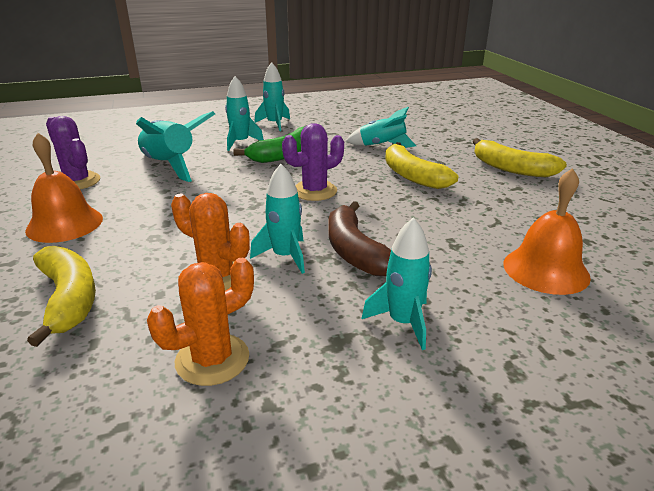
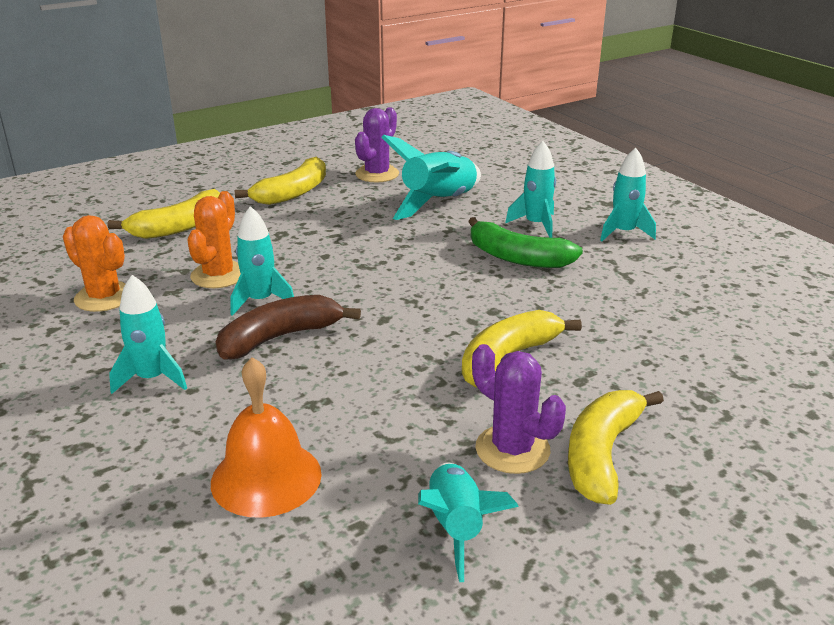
camera: 75 degrees right, 0 degrees up
orange bell [25,133,103,243] -> yellow banana [235,157,326,205]
purple cactus [282,123,344,201] -> purple cactus moved to [472,344,566,474]
turquoise rocket [346,107,416,148] -> turquoise rocket moved to [418,463,519,582]

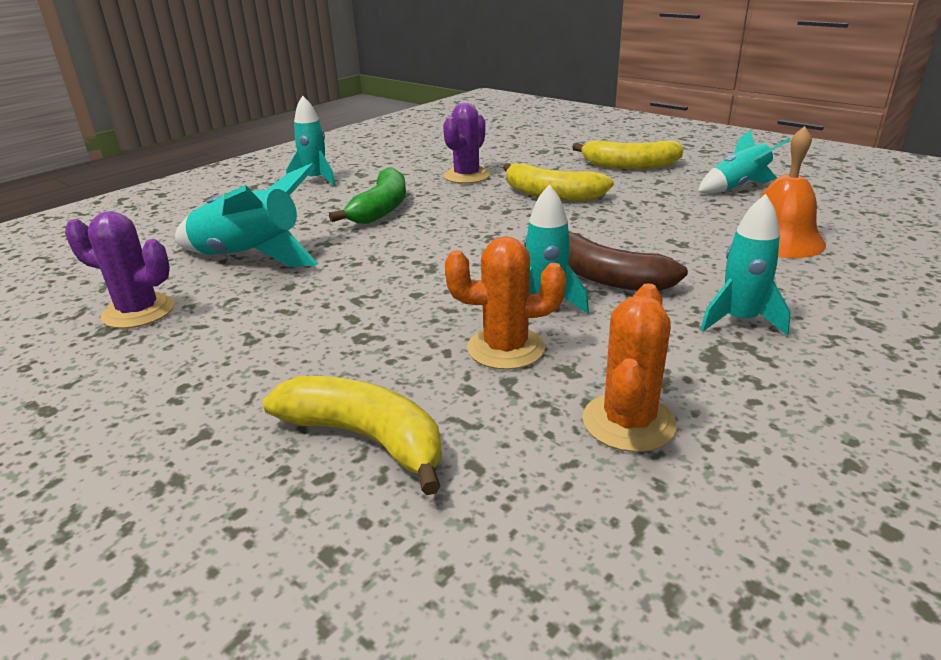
camera: 105 degrees left, 0 degrees up
yellow banana [235,157,326,205] -> none
purple cactus [472,344,566,474] -> purple cactus moved to [443,103,490,184]
turquoise rocket [505,141,556,238] -> none

